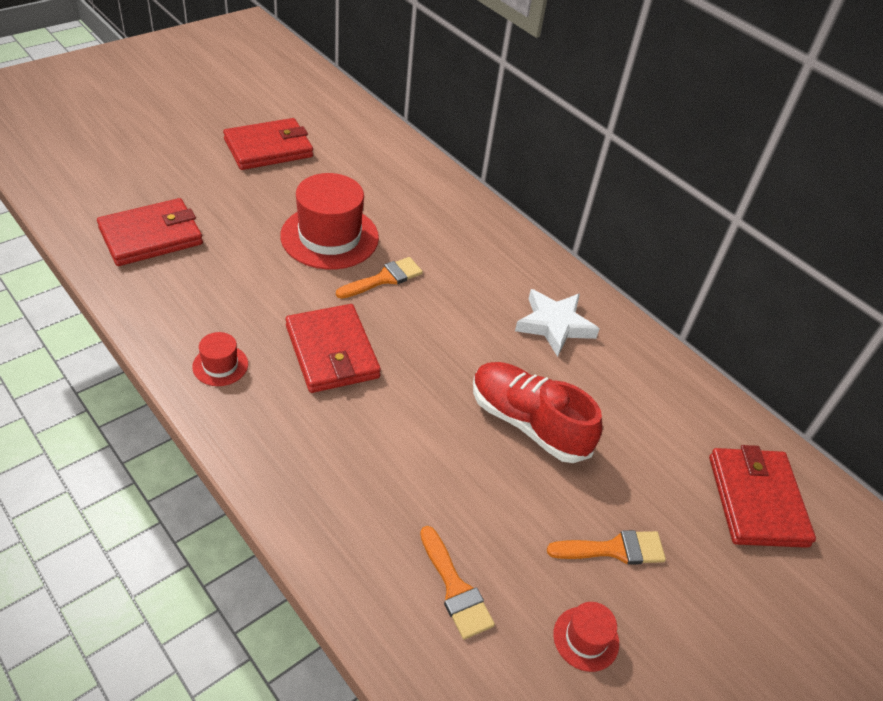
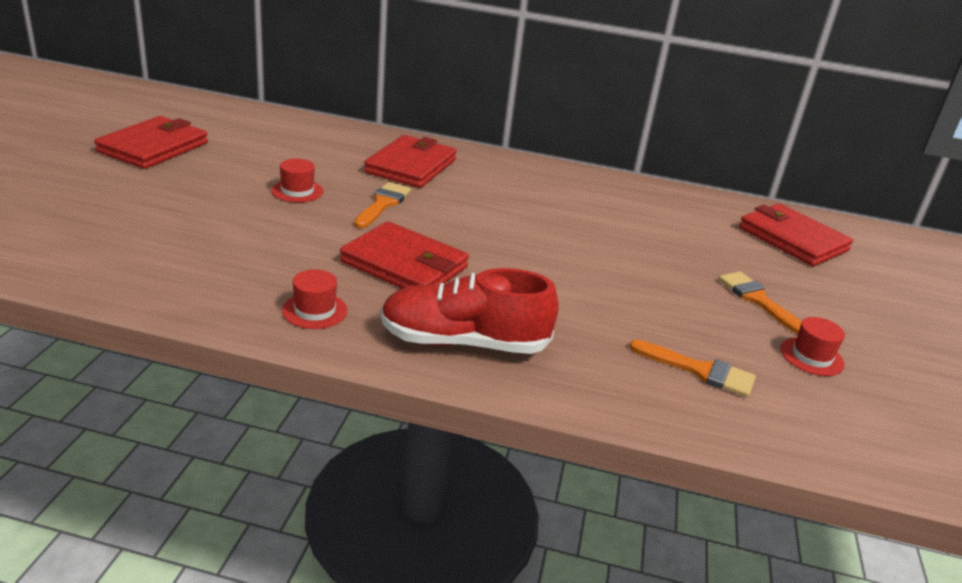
camera: 35 degrees left, 15 degrees down
red wallet [97,198,203,266] -> red wallet moved to [364,135,457,188]
red hat [280,173,379,269] -> red hat [272,159,323,203], size x0.47
red shoe [473,362,603,463] -> red shoe moved to [381,268,558,354]
white star [515,289,599,357] -> none
orange brush [547,530,666,565] -> orange brush turned 75 degrees counterclockwise [718,271,802,334]

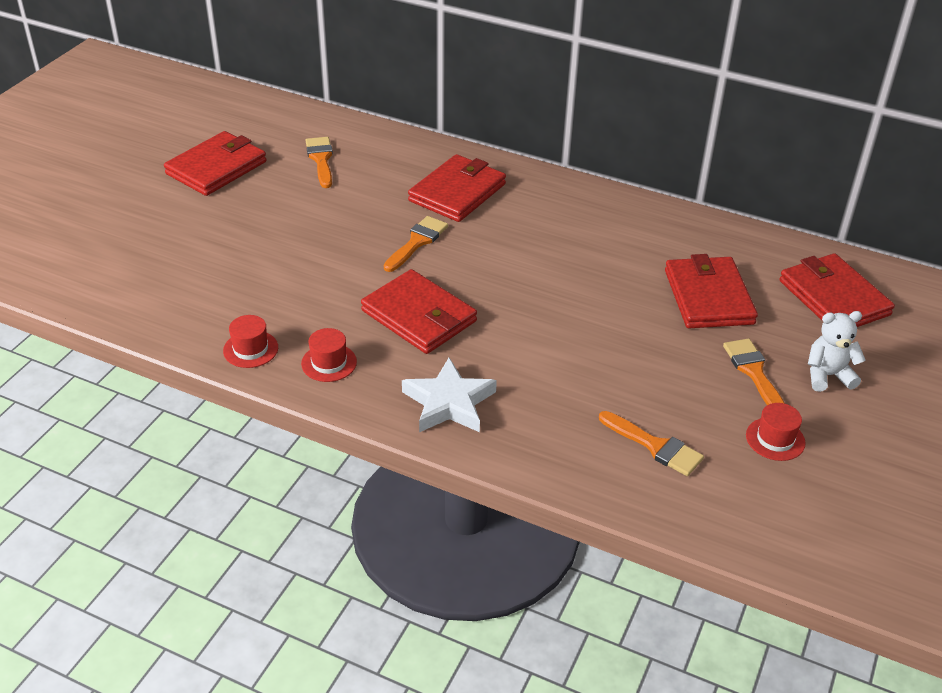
camera: 15 degrees right, 10 degrees up
red hat [272,159,323,203] -> red hat moved to [223,315,278,368]
red shoe [381,268,558,354] -> white star [402,358,497,432]
none -> orange brush [306,137,333,188]
none -> red wallet [665,254,758,328]
none -> white teddy bear [808,311,865,392]

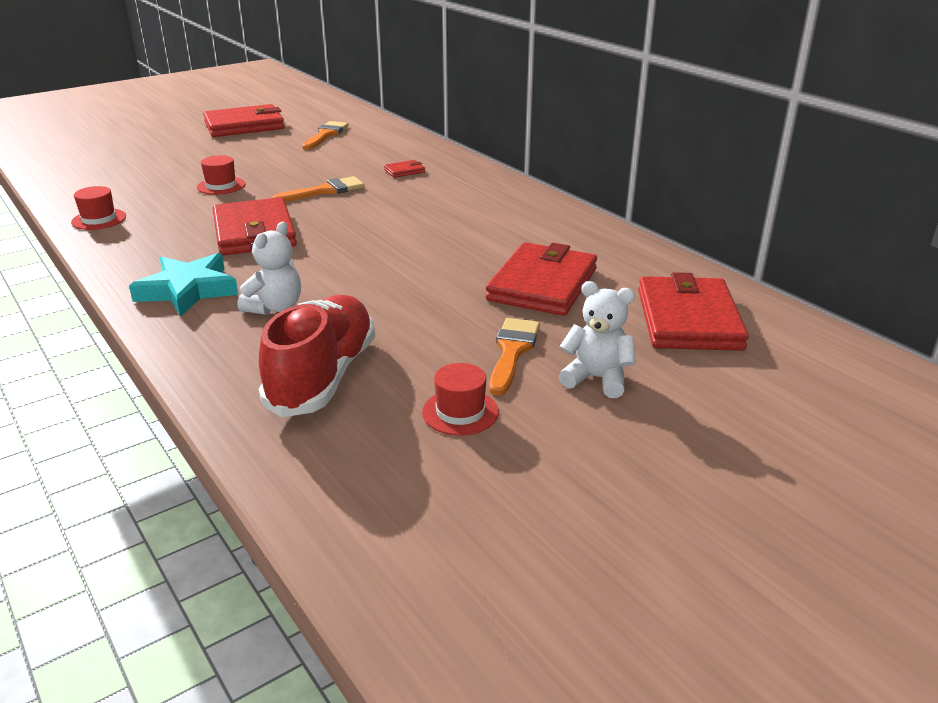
camera: 30 degrees right, 10 degrees down
red hat [301,328,357,382] -> red hat moved to [197,155,245,195]
white star [402,358,497,432] -> turquoise star [129,253,238,317]
red wallet [408,154,506,222] -> red wallet [384,160,425,178], size x0.42
orange brush [599,411,704,476] -> red shoe [259,295,375,417]
none -> white teddy bear [238,222,301,315]

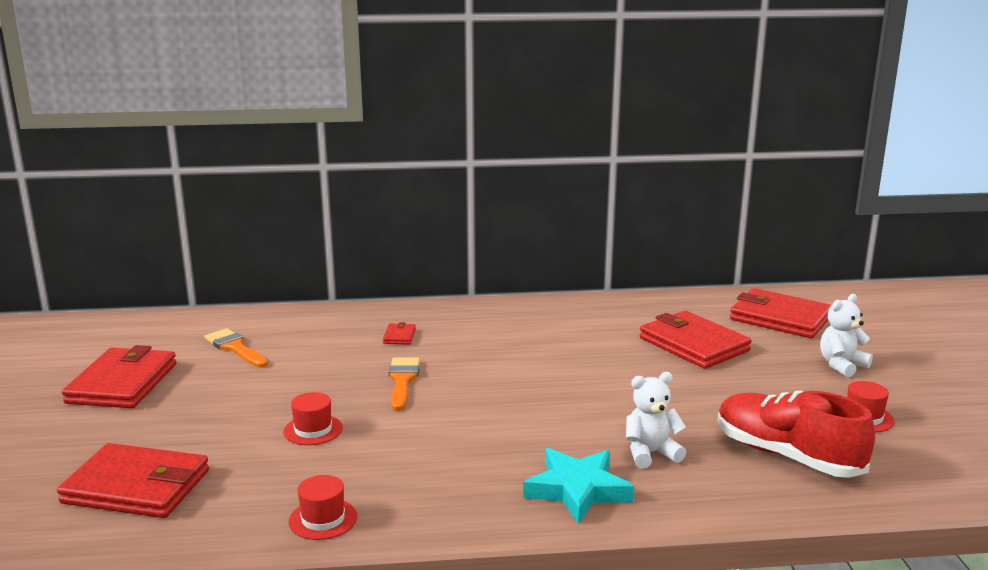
camera: 60 degrees left, 10 degrees down
red wallet [213,197,297,256] -> red wallet moved to [57,443,209,518]
white teddy bear [238,222,301,315] -> white teddy bear turned 75 degrees counterclockwise [626,372,686,468]
orange brush [489,318,540,396] -> none

